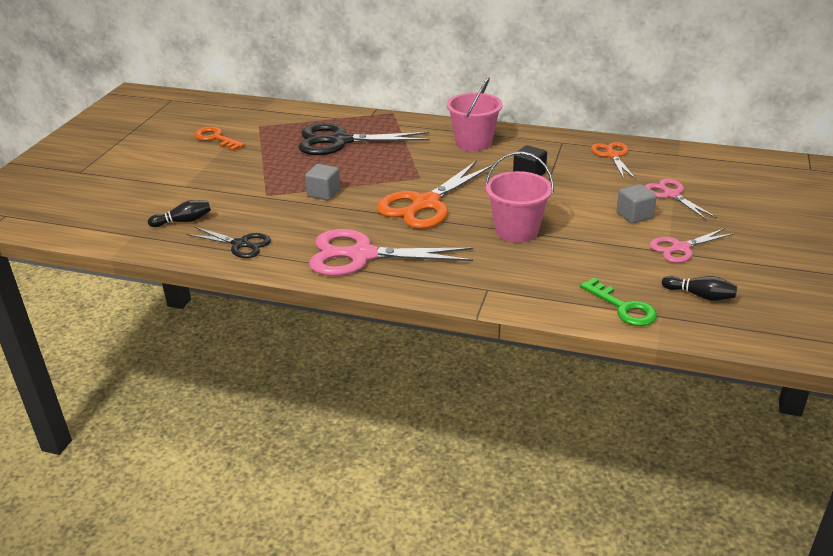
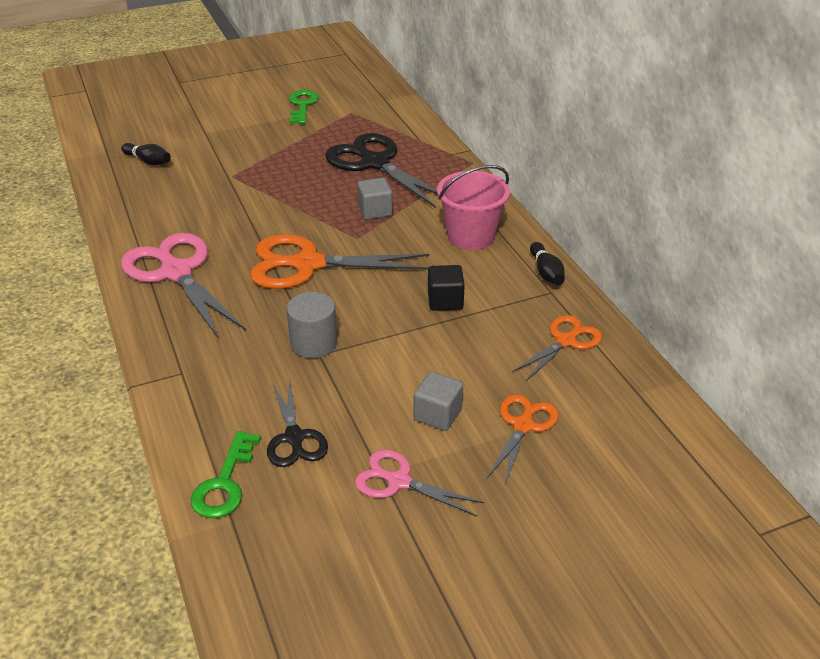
camera: 50 degrees right, 5 degrees up
black scissors [187,227,271,258] -> black scissors moved to [267,378,328,467]
orange key [194,127,245,151] -> green key [289,90,319,124]
grey cube [305,164,340,200] -> grey cube moved to [357,178,393,220]
pink bucket [485,152,554,243] -> grey cylinder [287,292,337,358]
pink scissors [645,179,717,220] -> orange scissors [486,394,559,484]
black bowling pin [662,276,737,301] -> black bowling pin moved to [530,242,565,285]

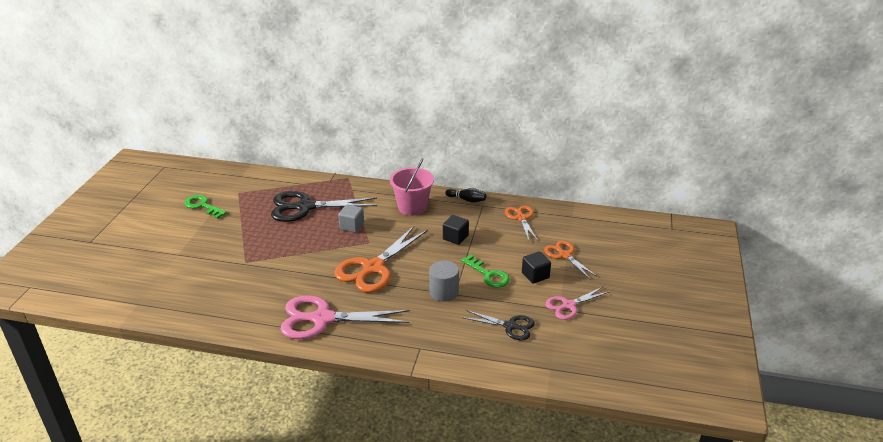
camera: 55 degrees left, 5 degrees down
black bowling pin [121,143,171,165] -> none
green key [191,431,261,518] -> green key moved to [461,254,510,288]
grey cube [413,372,463,431] -> black cube [522,251,551,284]

